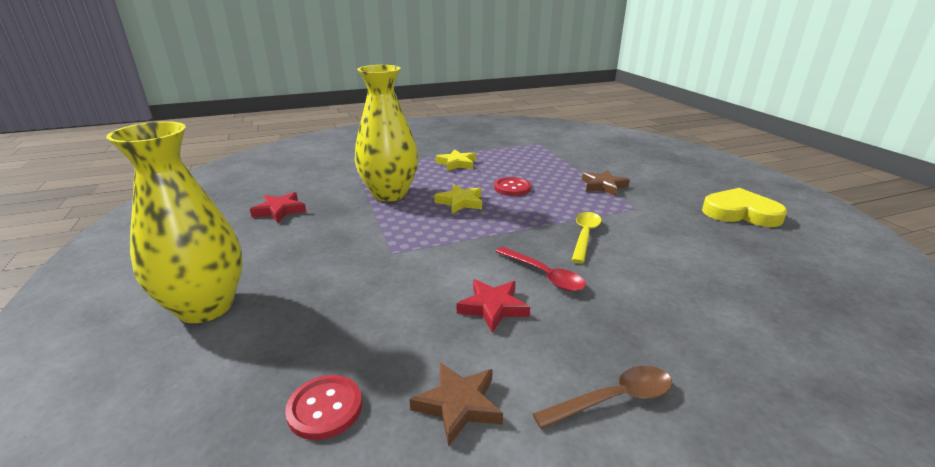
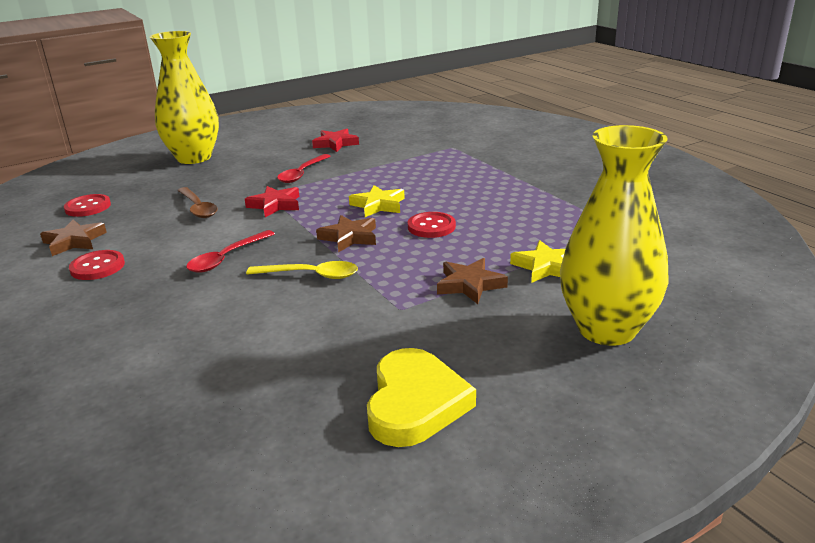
camera: 80 degrees right, 0 degrees up
yellow vase [355,65,418,202] -> yellow vase moved to [560,125,669,346]
yellow star [436,149,476,171] -> yellow star moved to [510,240,565,283]
red star [457,279,530,332] -> red star moved to [245,186,299,217]
brown spoon [533,366,672,429] -> brown spoon moved to [177,187,218,218]
none -> red button [69,250,125,280]
none -> red spoon [277,154,331,183]
none -> brown star [316,215,376,252]

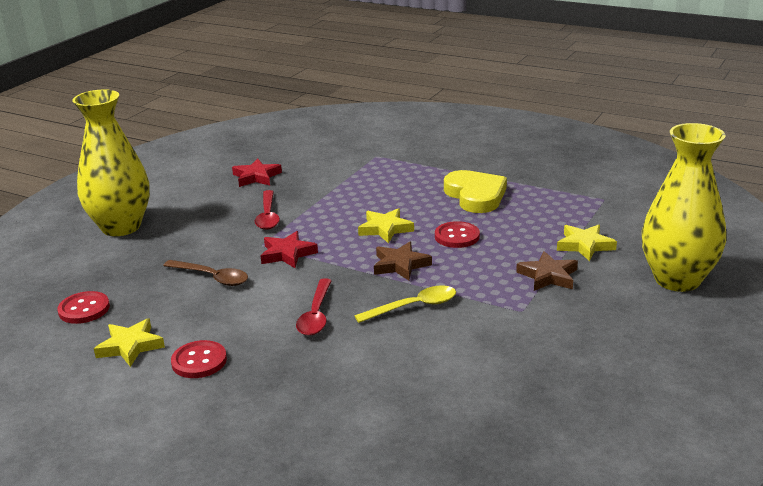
camera: 30 degrees left, 0 degrees up
brown star [40,220,107,256] -> yellow star [94,318,165,367]
yellow heart [367,348,476,447] -> yellow heart moved to [444,170,507,213]

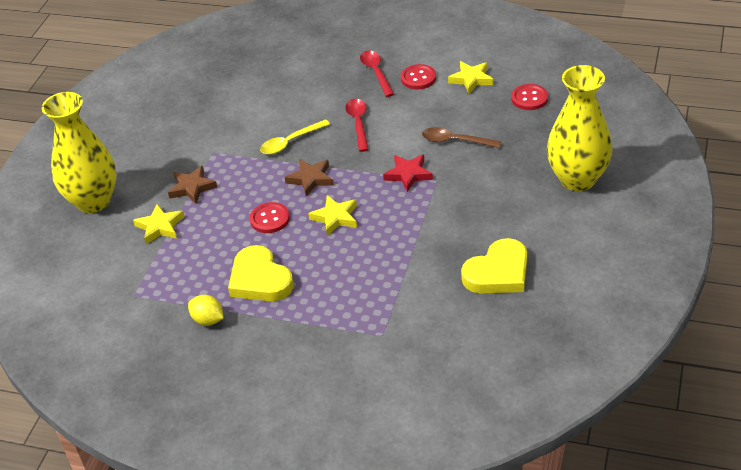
camera: 170 degrees right, 15 degrees up
red star [232,159,282,187] -> yellow heart [461,238,527,293]
red spoon [255,190,280,230] -> red spoon moved to [360,51,394,97]
none -> yellow lemon [188,295,224,326]

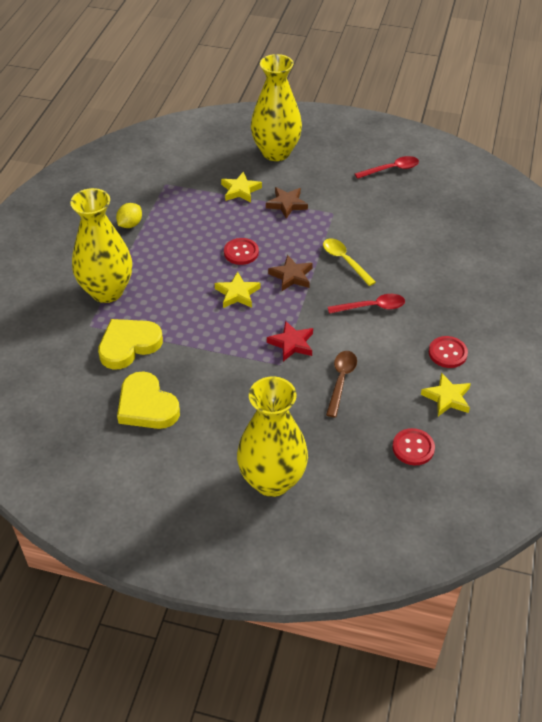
camera: 85 degrees right, 5 degrees up
yellow heart [228,245,294,301] -> yellow heart moved to [98,319,163,369]
red spoon [360,51,394,97] -> red spoon moved to [355,156,419,179]
none -> yellow vase [70,188,132,303]

